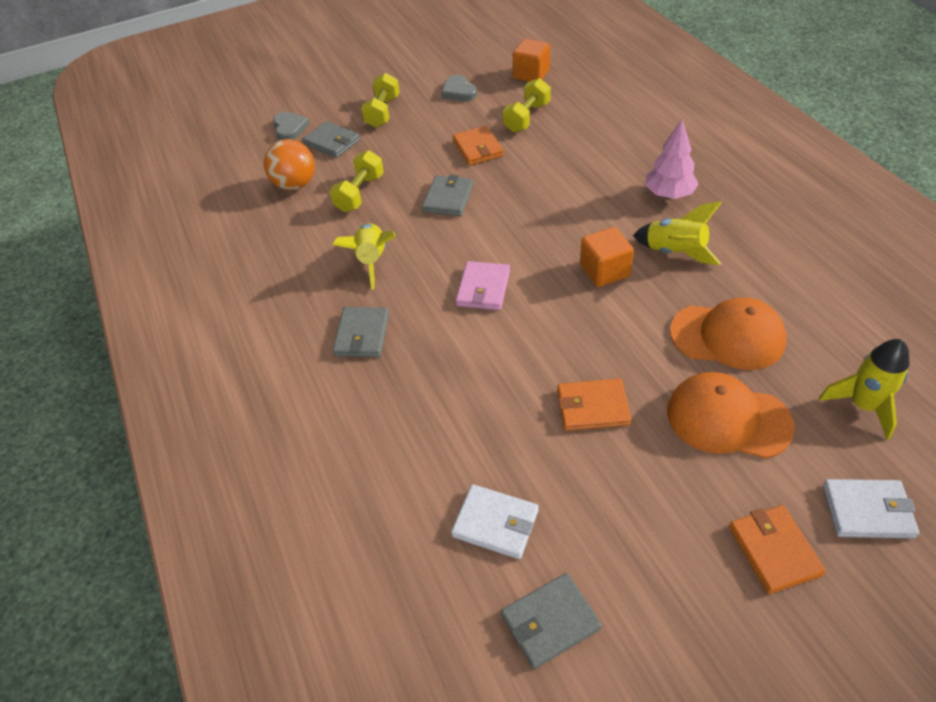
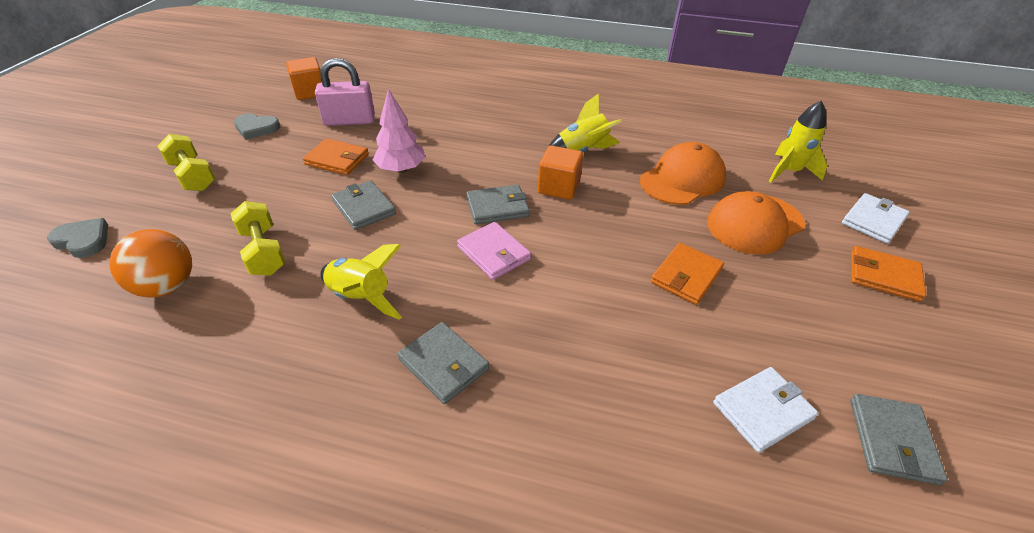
camera: 55 degrees left, 5 degrees down
grey wallet [302,121,360,158] -> grey wallet moved to [466,184,530,224]
yellow dumbbell [503,78,551,133] -> pink padlock [315,58,375,126]
pink tree [645,120,699,199] -> pink tree moved to [373,89,426,173]

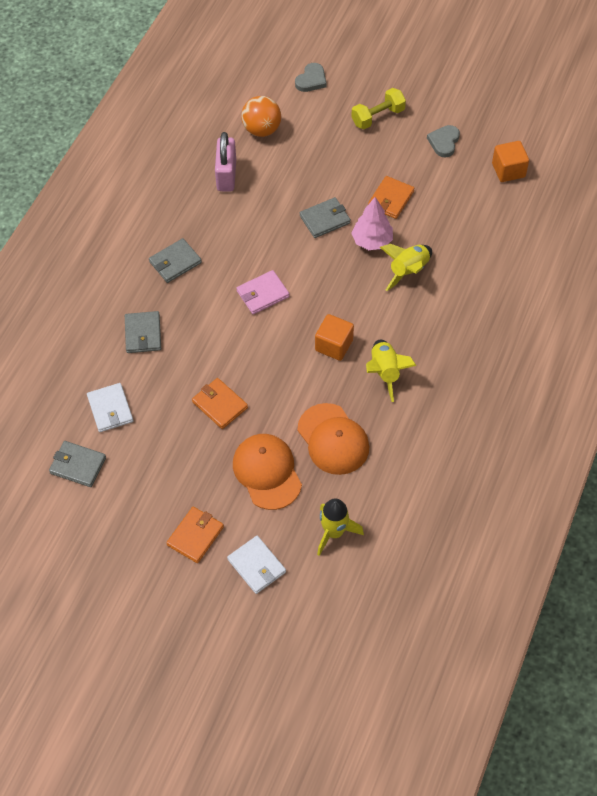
camera: 100 degrees right, 15 degrees up
yellow dumbbell [230,201,286,276] -> none
pink padlock [315,58,375,126] -> pink padlock moved to [215,132,236,192]
yellow rocket [320,244,402,320] -> yellow rocket moved to [380,244,432,291]
grey wallet [466,184,530,224] -> grey wallet moved to [125,311,161,353]

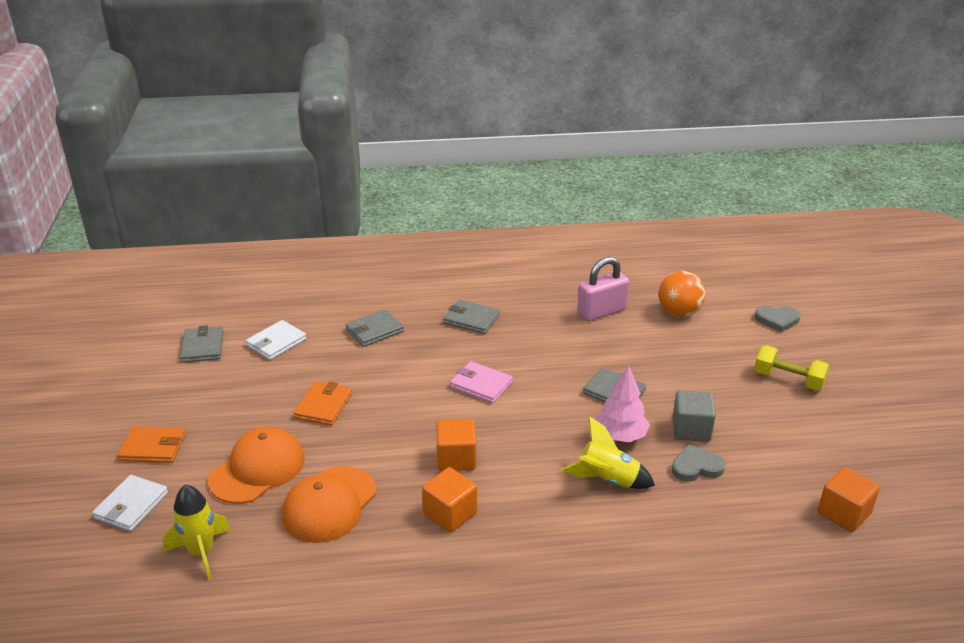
camera: 60 degrees right, 25 degrees down
yellow rocket [366,340,416,402] -> orange cube [422,467,477,532]
orange wallet [368,176,414,219] -> grey cube [673,390,716,442]
grey heart [427,125,460,157] -> grey heart moved to [672,444,725,481]

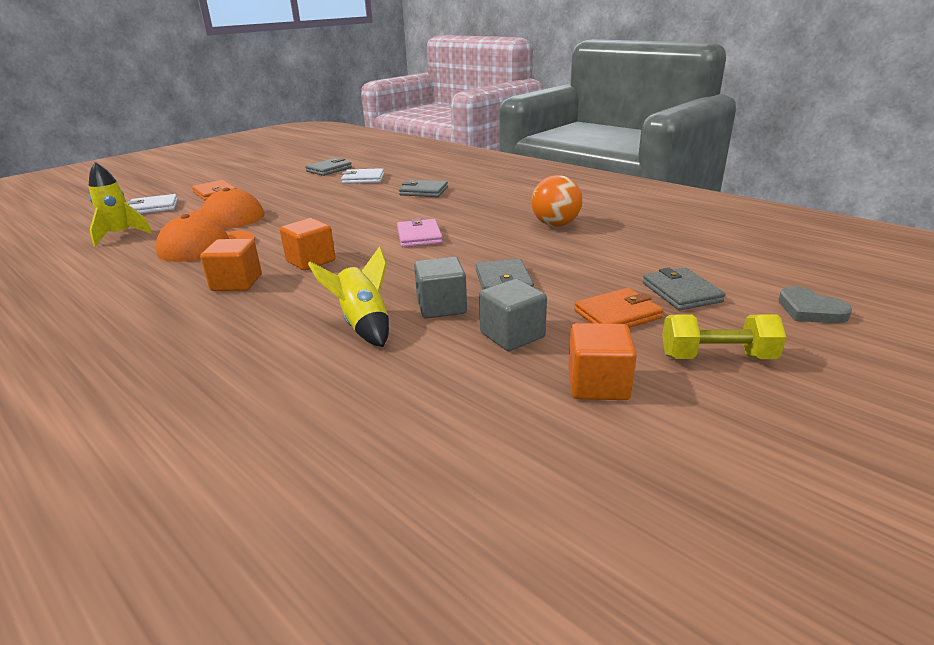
camera: 50 degrees right, 5 degrees down
orange wallet [294,381,352,426] -> orange wallet moved to [574,288,663,328]
grey wallet [444,300,500,334] -> grey wallet moved to [643,268,725,310]
pink padlock [577,257,629,321] -> none
pink tree [596,365,650,442] -> grey cube [414,257,467,319]
orange ball [659,271,706,317] -> orange ball moved to [531,175,582,227]
grey heart [672,444,725,481] -> none
yellow dumbbell [754,345,829,391] -> yellow dumbbell turned 75 degrees counterclockwise [662,314,786,359]
orange cube [818,467,880,532] -> orange cube moved to [568,323,637,400]

